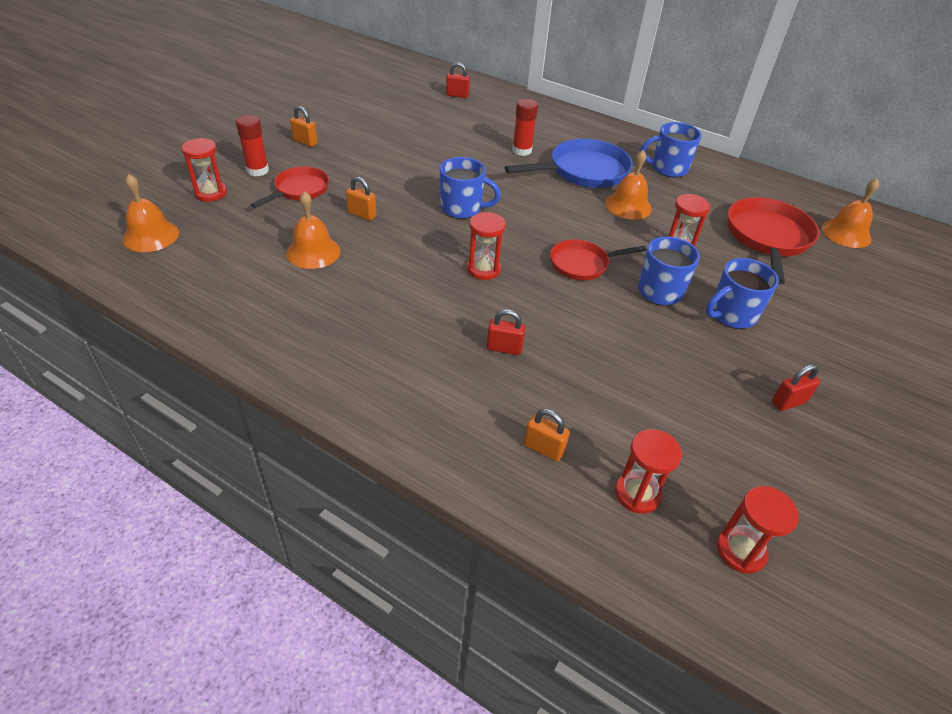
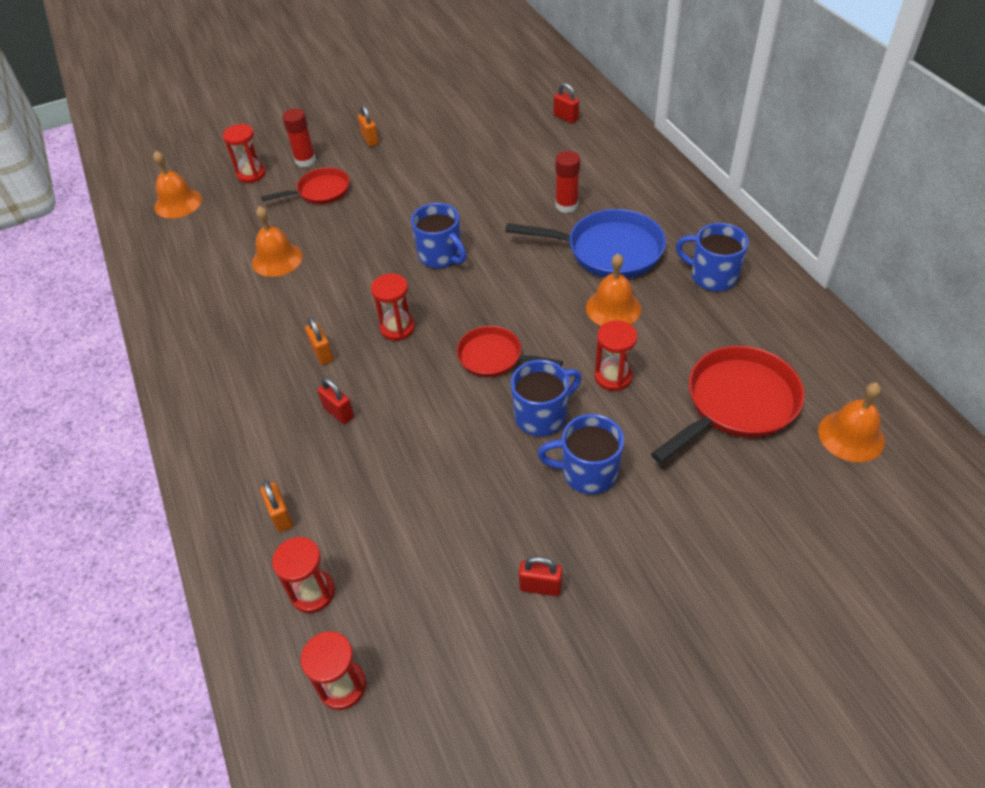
camera: 40 degrees right, 5 degrees up
orange padlock [346,176,377,221] -> orange padlock moved to [305,317,334,365]

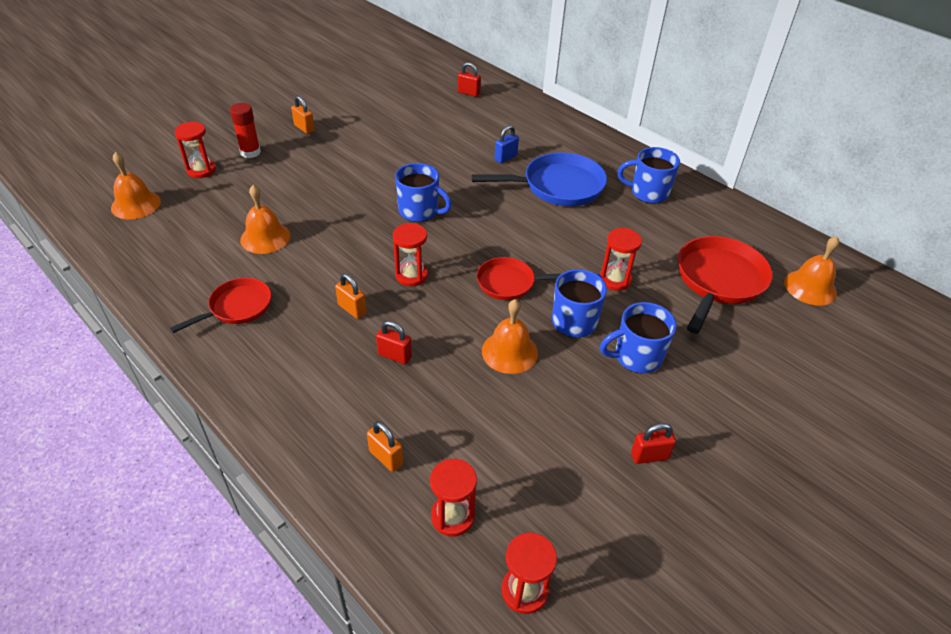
camera: 25 degrees left, 5 degrees down
red pan [261,167,350,204] -> red pan moved to [170,278,271,333]
red glue stick [555,151,580,213] -> blue padlock [494,125,519,163]
orange bell [586,254,641,326] -> orange bell moved to [482,299,538,374]

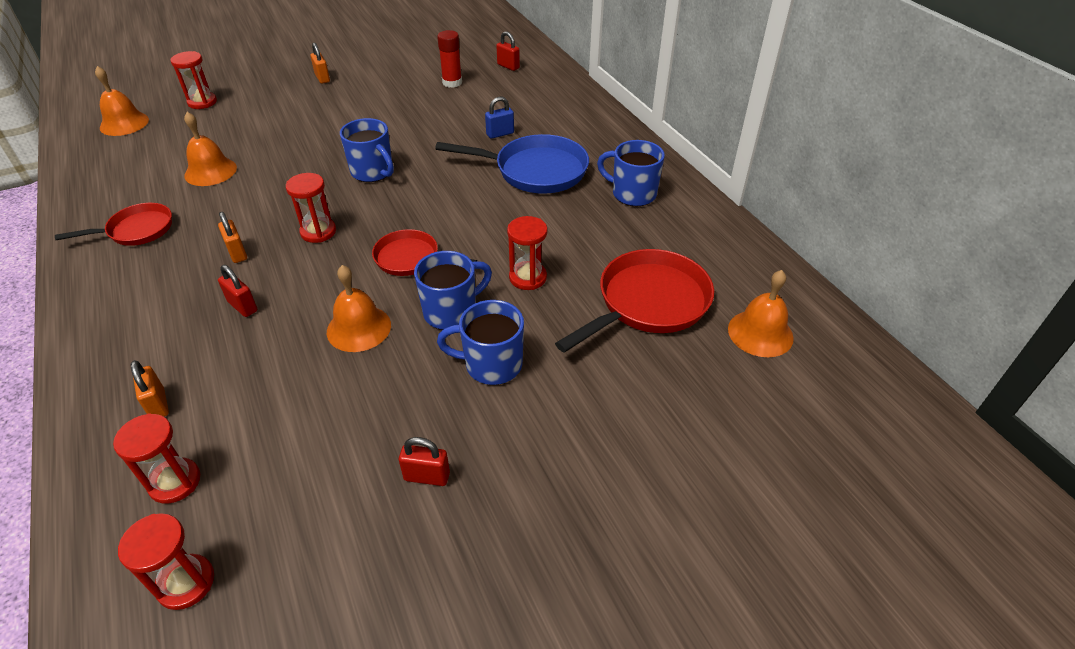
camera: 20 degrees right, 0 degrees up
red glue stick [230,103,261,158] -> red glue stick moved to [437,30,462,88]

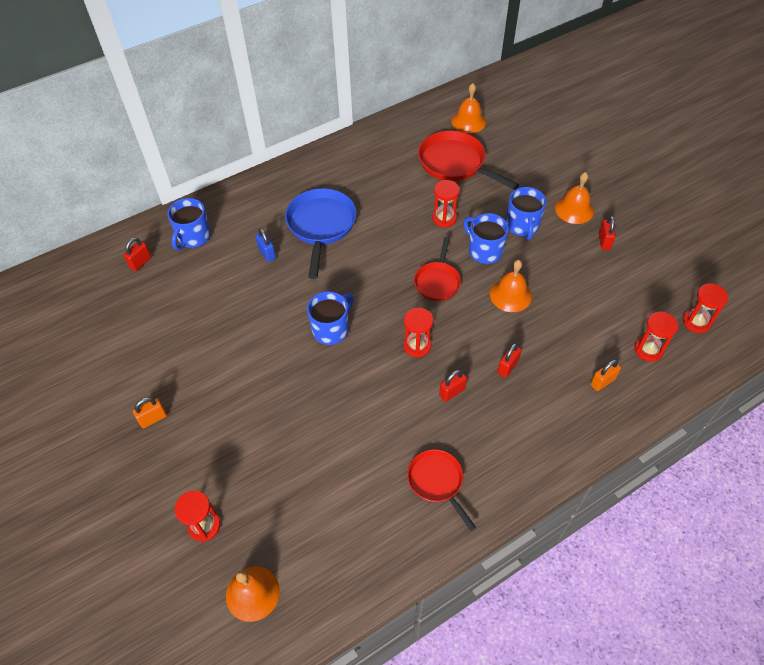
camera: 95 degrees left, 10 degrees up
orange bell [184,112,237,186] -> orange bell moved to [555,172,594,224]
orange padlock [218,212,247,263] -> red padlock [439,370,467,402]
red glue stick [437,30,462,88] -> none
blue mug [597,140,665,206] -> blue mug moved to [167,198,211,250]

